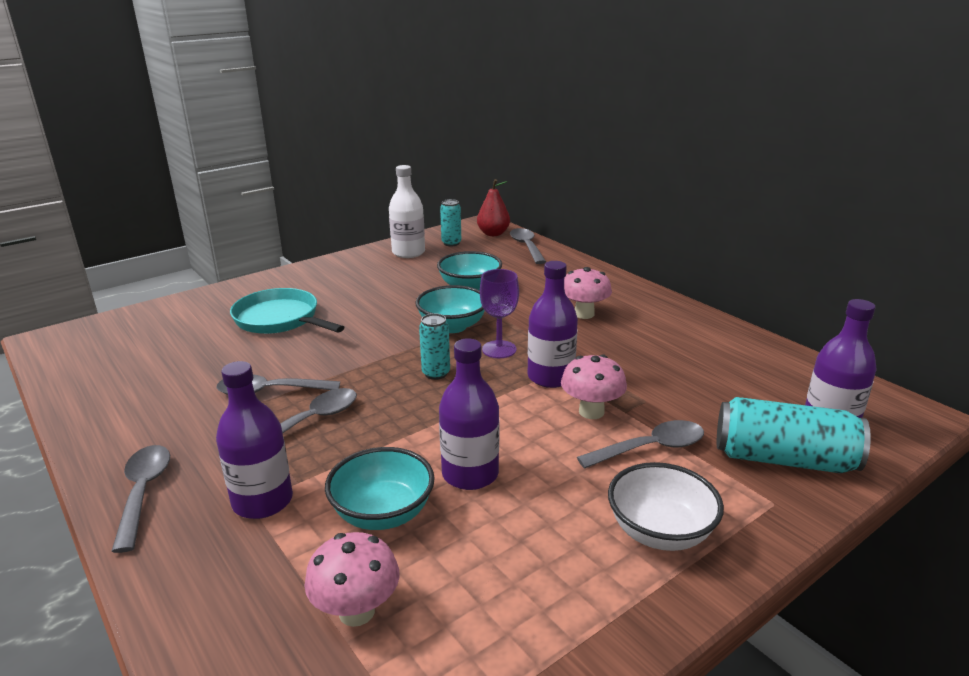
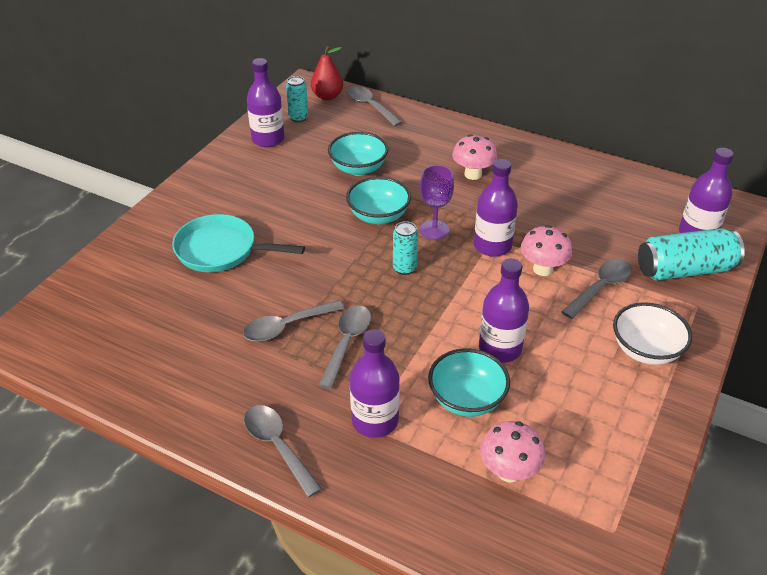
camera: 25 degrees left, 15 degrees up
white bottle [389,165,425,258] -> purple bottle [247,58,285,147]

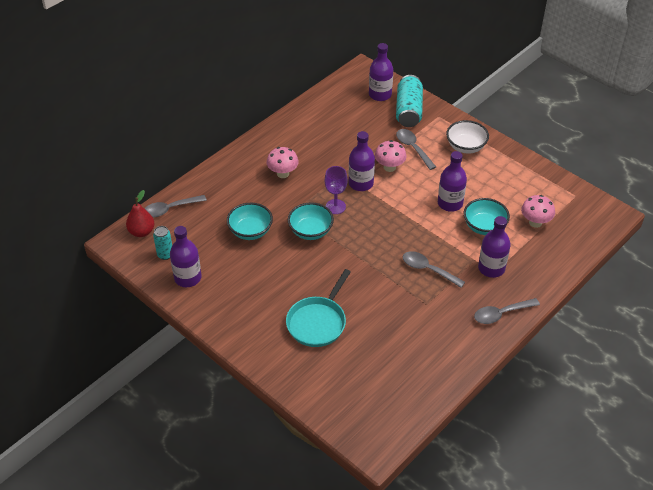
camera: 75 degrees left, 5 degrees up
grey spoon [243,300,344,342] -> none
turquoise can [393,221,418,275] -> none

